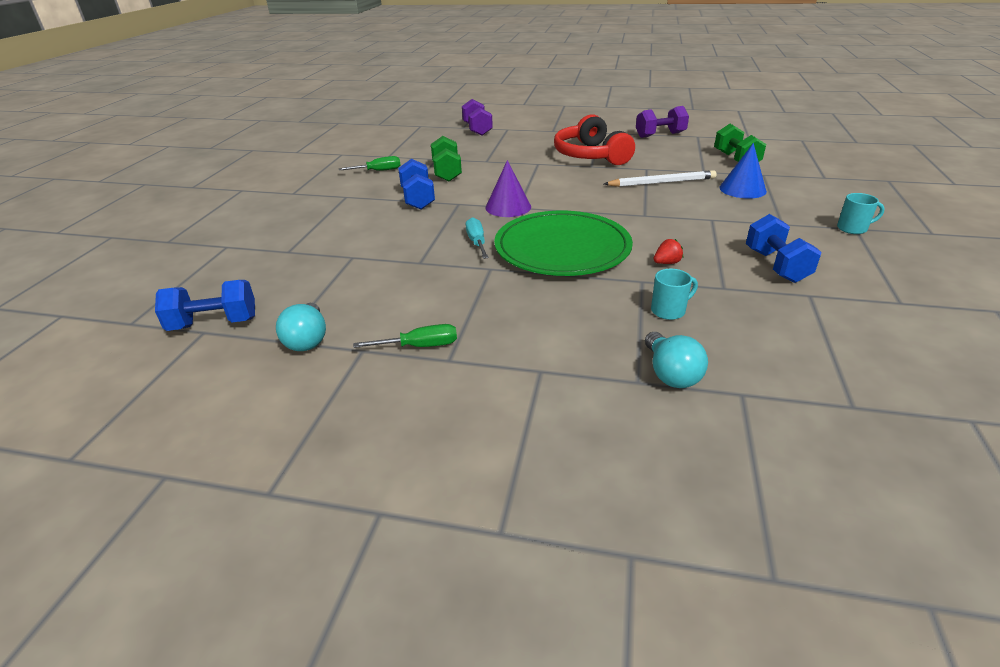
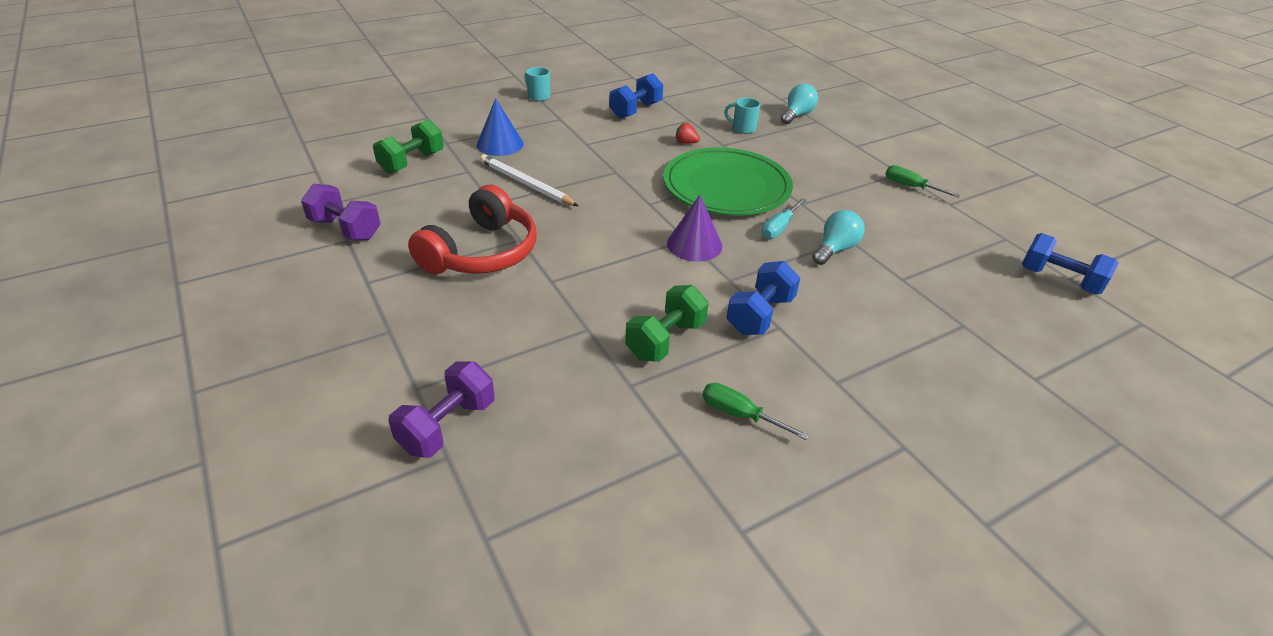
camera: 135 degrees left, 5 degrees up
turquoise light bulb [276,303,326,351] -> turquoise light bulb moved to [812,210,865,265]

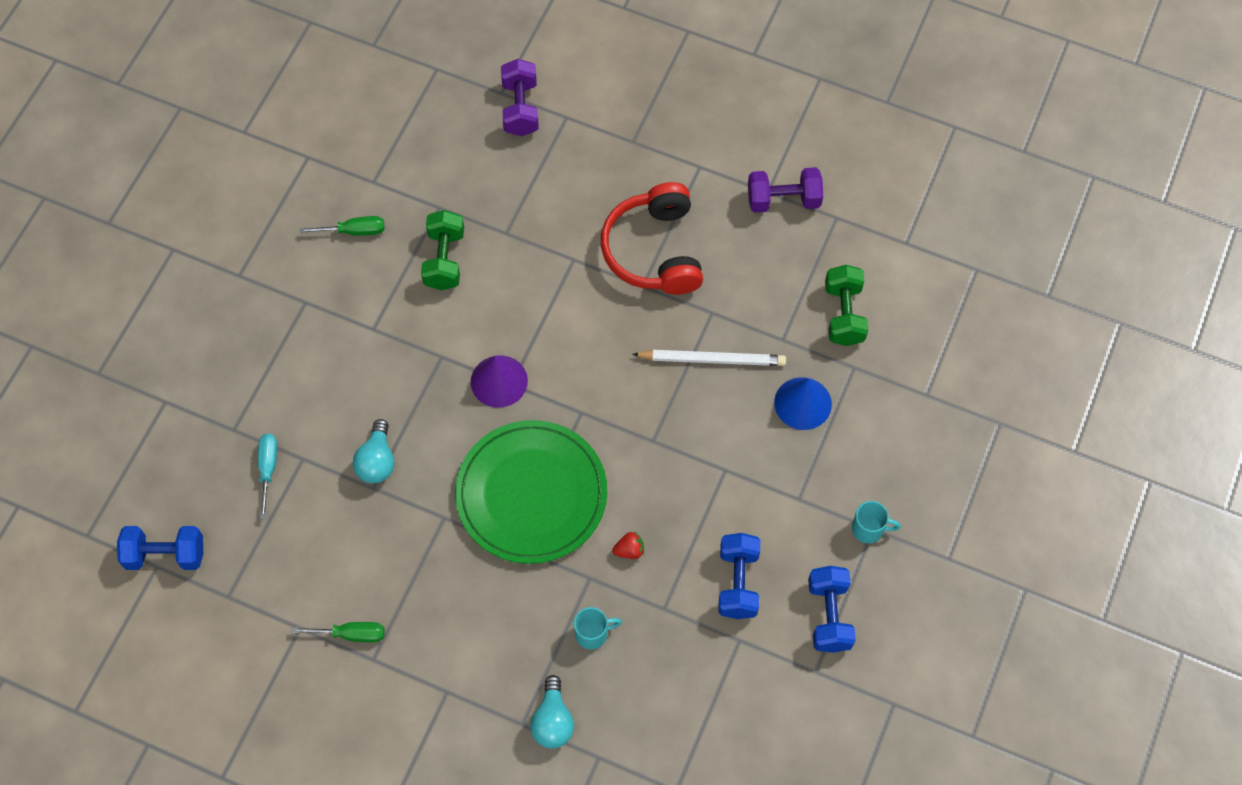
camera: 145 degrees right, 25 degrees up
blue dumbbell [727,261,800,335] -> blue dumbbell moved to [808,566,856,653]
turquoise screwdriver [762,198,806,239] -> turquoise screwdriver moved to [258,434,277,519]

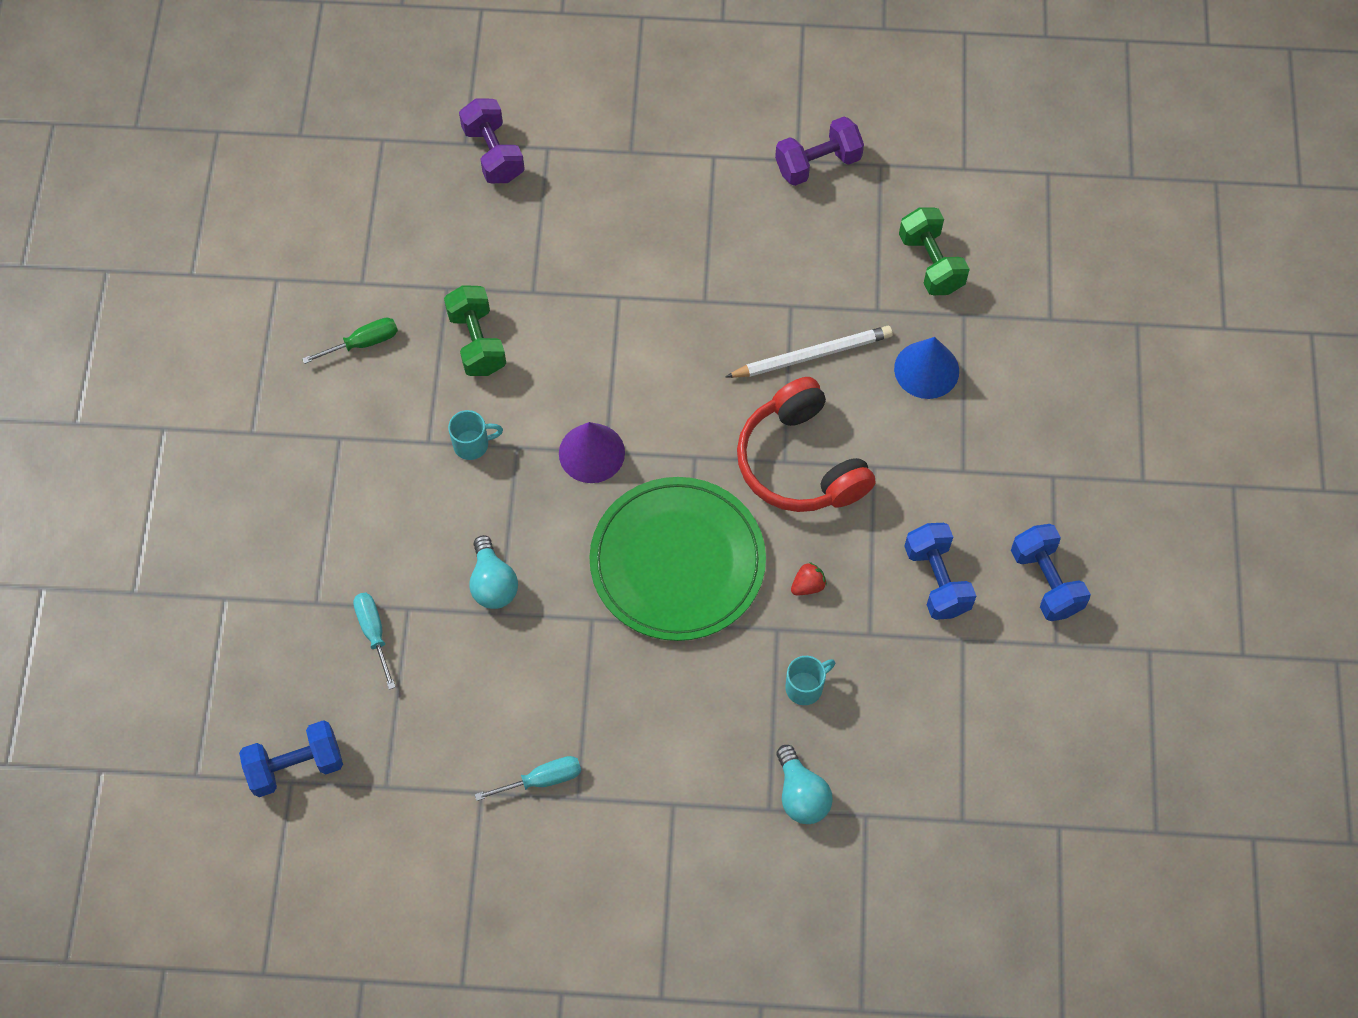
camera: 20 degrees left, 0 degrees up
green screwdriver [291,622,384,642] -> turquoise screwdriver [474,756,581,801]
red headphones [601,182,703,295] -> red headphones moved to [737,377,876,512]
turquoise mug [852,501,901,543] -> turquoise mug moved to [448,410,503,460]

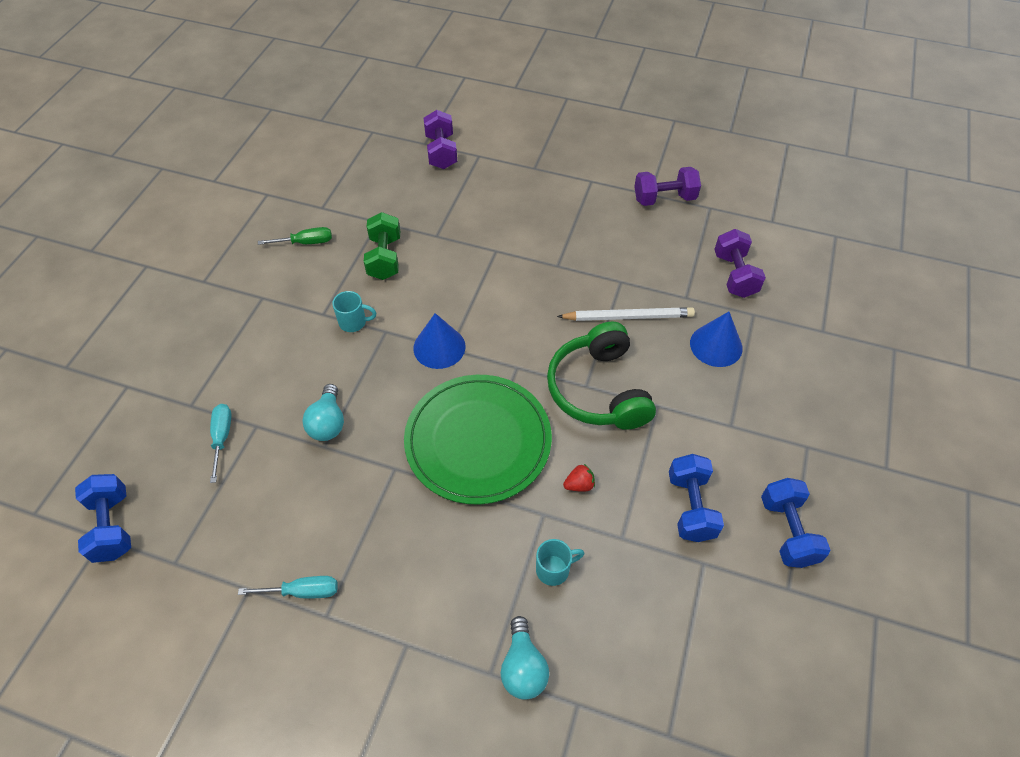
camera: 15 degrees right, 10 degrees down
blue dumbbell [239,720,343,797] -> blue dumbbell turned 75 degrees clockwise [75,474,131,563]
purple cone [559,422,625,483] -> blue cone [413,313,466,369]
red headphones [737,377,876,512] -> green headphones [547,321,656,430]
green dumbbell [899,207,970,295] -> purple dumbbell [714,229,766,298]

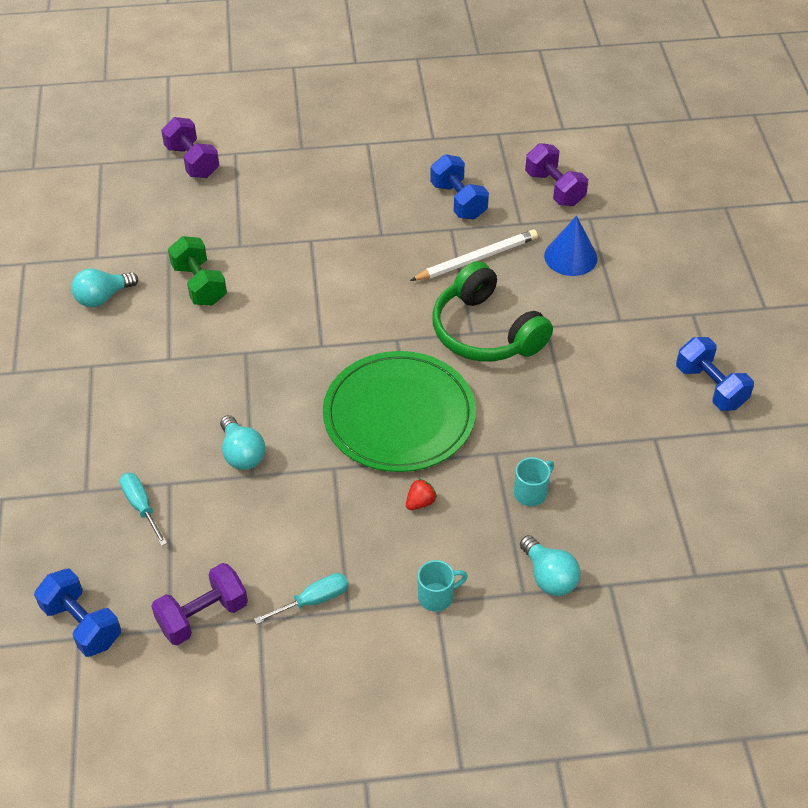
camera: 25 degrees left, 5 degrees down
green screwdriver [258,227,332,245] -> turquoise light bulb [72,268,138,308]
turquoise mug [332,291,376,332] -> turquoise mug moved to [418,560,468,612]
blue cone [413,313,466,369] -> none
red strawberry [563,464,595,492] -> red strawberry moved to [406,478,437,510]
purple dumbbell [634,167,701,206] -> purple dumbbell moved to [151,563,248,645]
blue dumbbell [669,454,724,542] -> blue dumbbell moved to [430,154,489,220]

